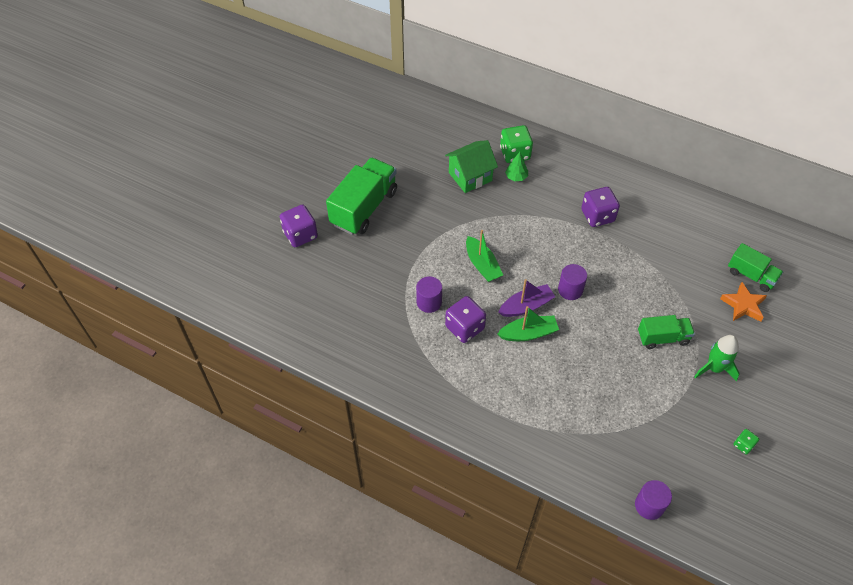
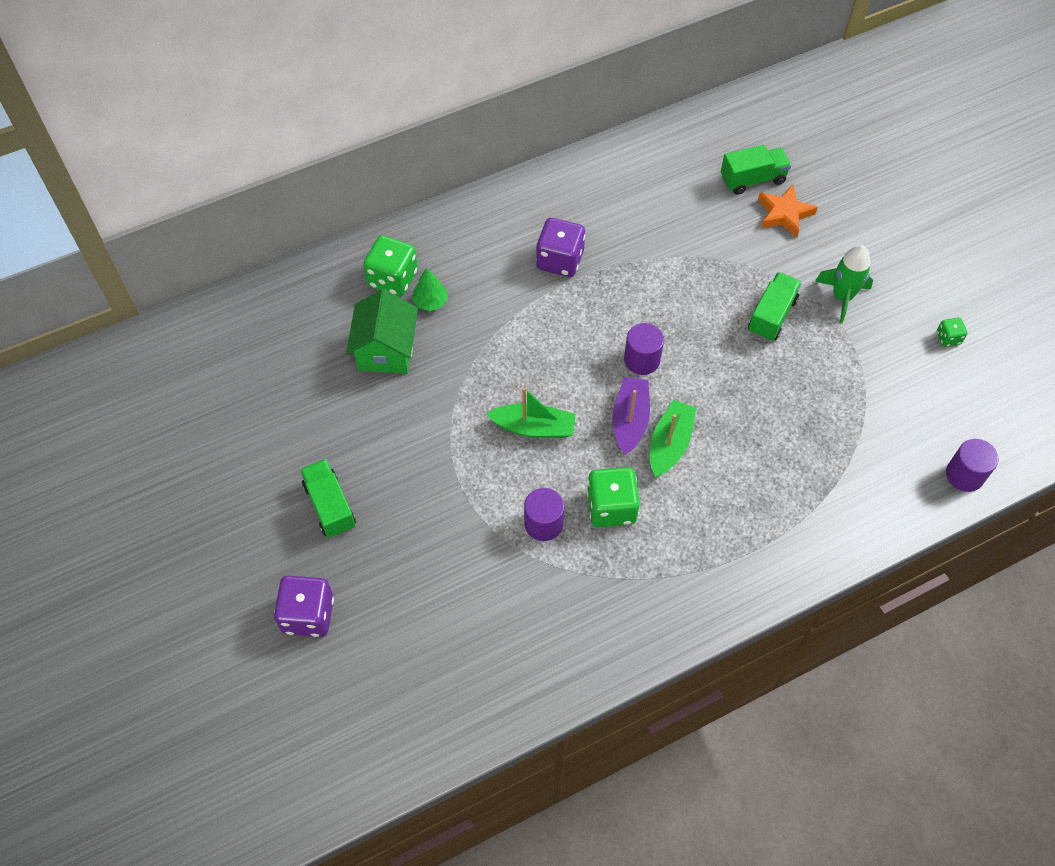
camera: 55 degrees left, 5 degrees up
green truck [326,158,397,235] -> green truck [300,459,356,538], size x0.57
purple dice [445,296,486,343] -> green dice [587,467,640,527]

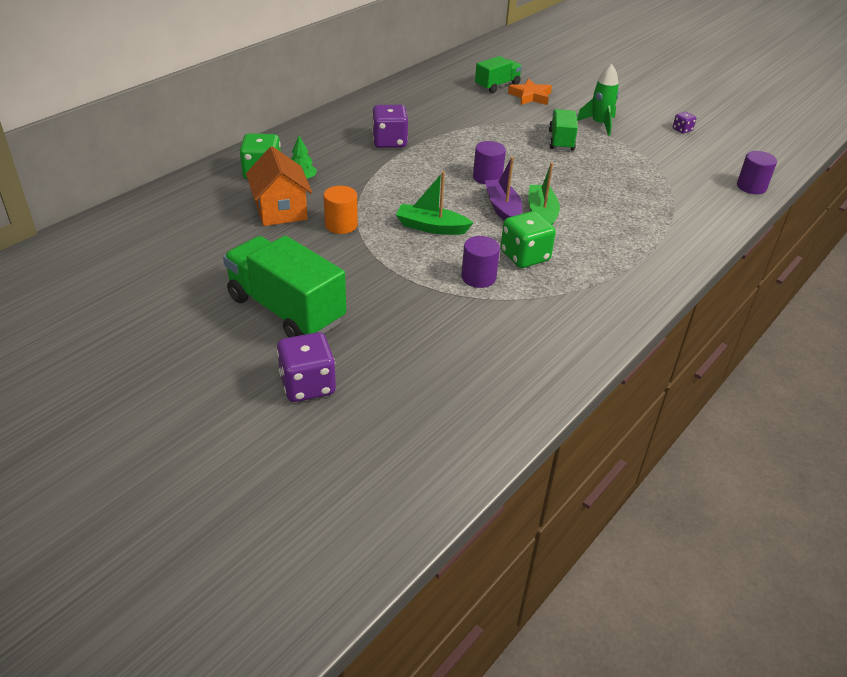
camera: 25 degrees left, 20 degrees down
green truck [300,459,356,538] -> green truck [223,236,346,337], size x1.75
green house [346,289,418,374] -> orange house [246,146,312,226]
green boat [486,387,576,438] -> green boat turned 150 degrees counterclockwise [396,171,473,235]
green dice [936,317,968,347] -> purple dice [673,112,696,134]
none -> orange cylinder [324,186,358,234]

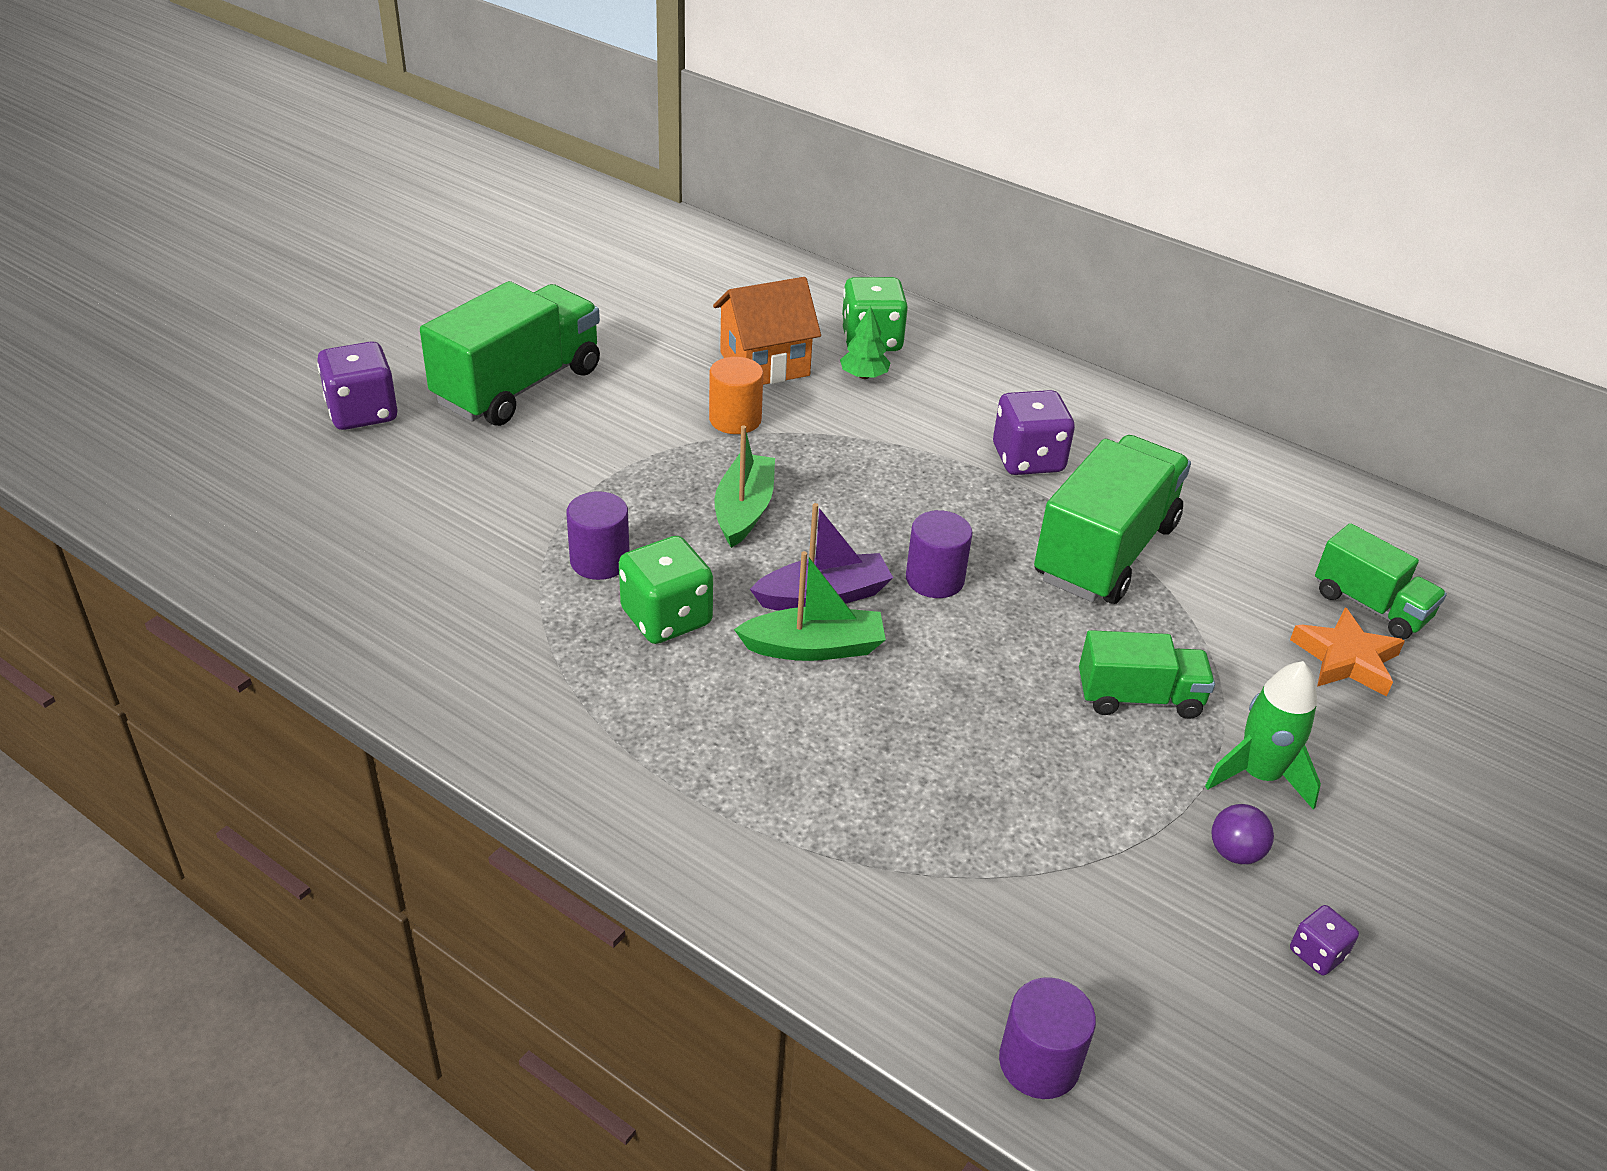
camera: 85 degrees right, 0 degrees up
none -> green truck [1034,435,1191,604]
none -> purple ball [1211,804,1274,864]

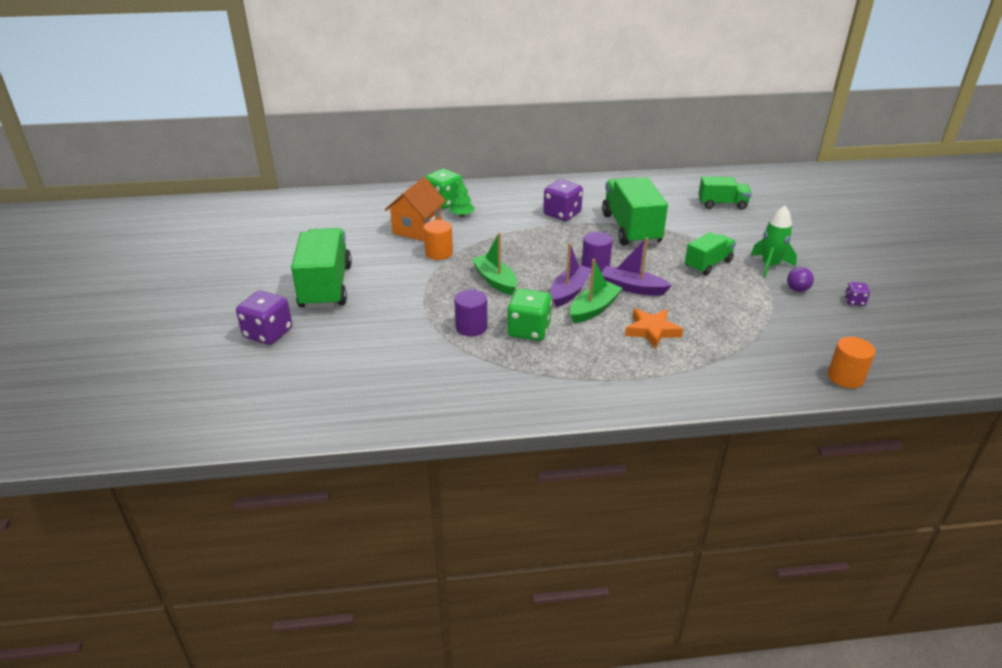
camera: 40 degrees left, 5 degrees down
purple cylinder [999,977,1096,1099] -> orange cylinder [828,337,875,388]
orange star [1290,607,1405,697] -> orange star moved to [625,309,683,349]
none -> purple boat [602,237,672,296]

